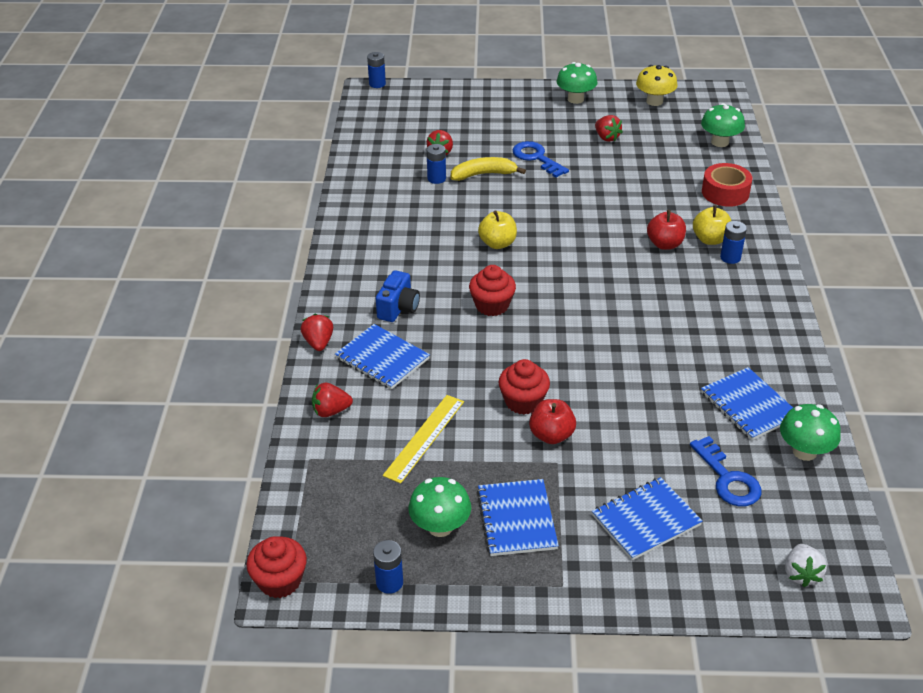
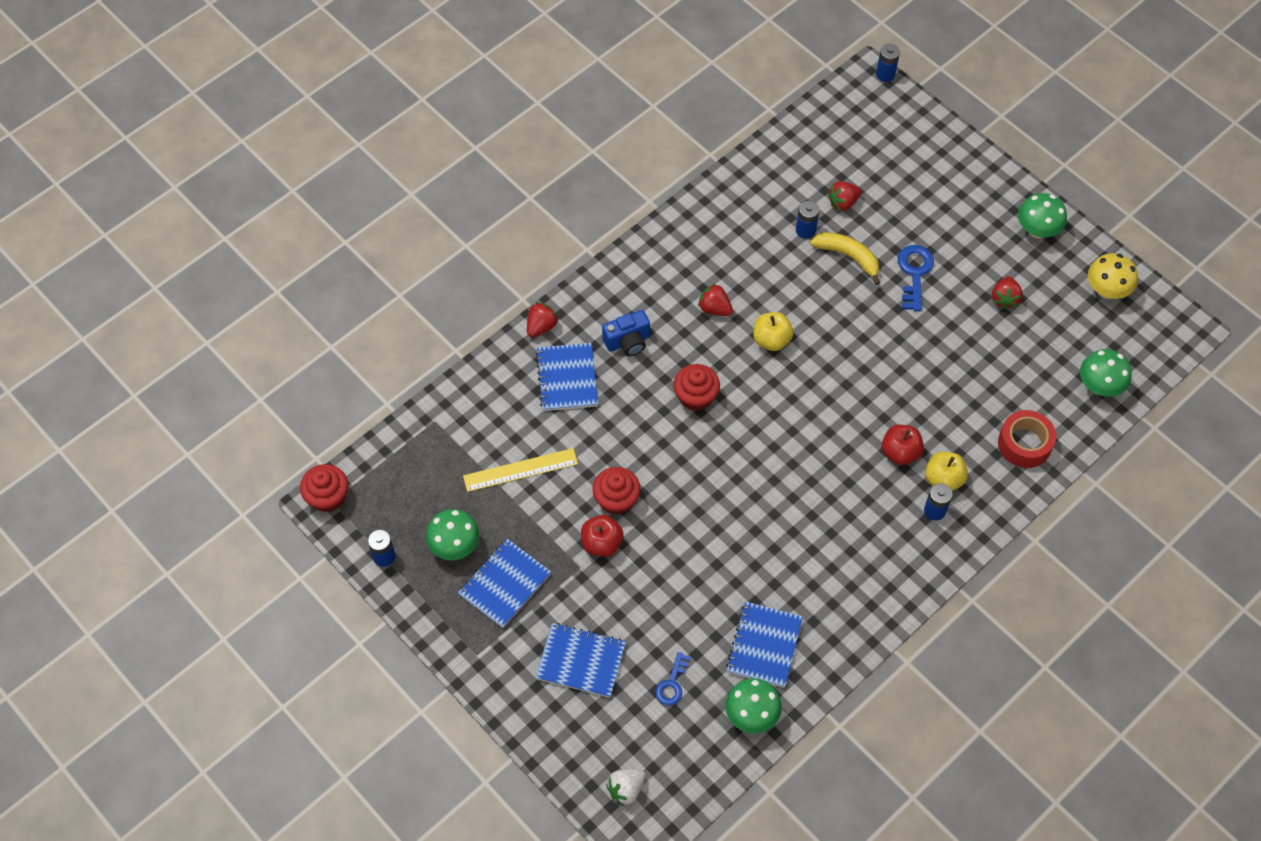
camera: 45 degrees right, 20 degrees up
red strawberry [312,383,353,417] -> red strawberry moved to [698,283,733,316]
blue key [690,436,761,506] -> blue key [655,652,691,706], size x0.65

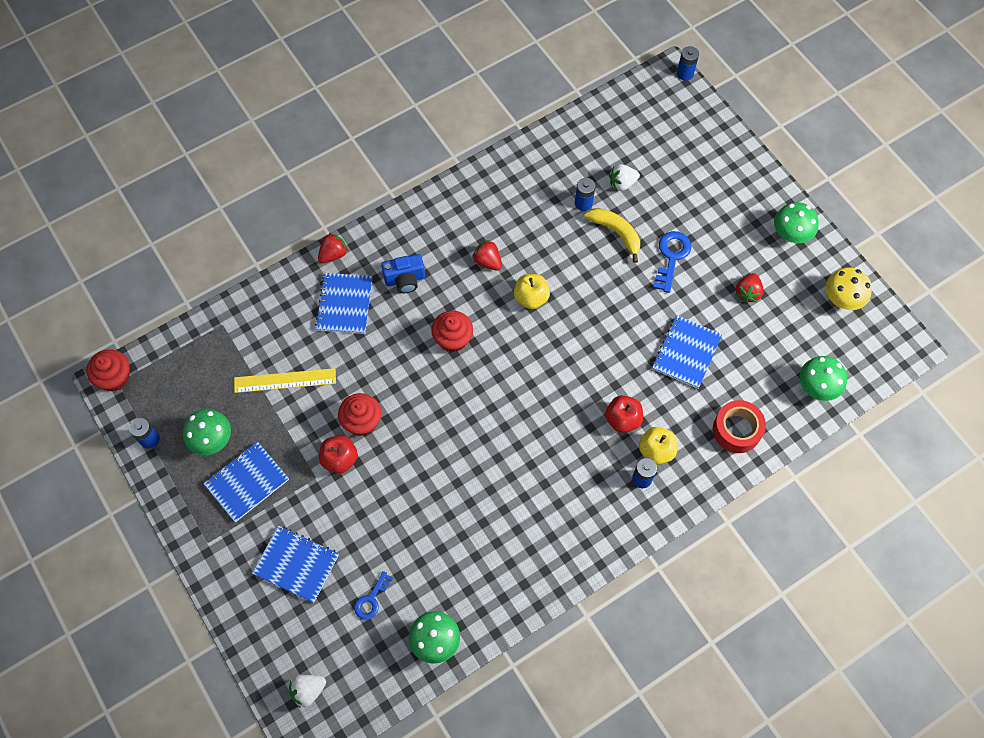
camera: 10 degrees right, 5 degrees up
blue notebook [726,602,803,688] -> blue notebook moved to [652,315,722,389]
red strawberry [828,181,862,211] -> white strawberry [609,164,640,191]

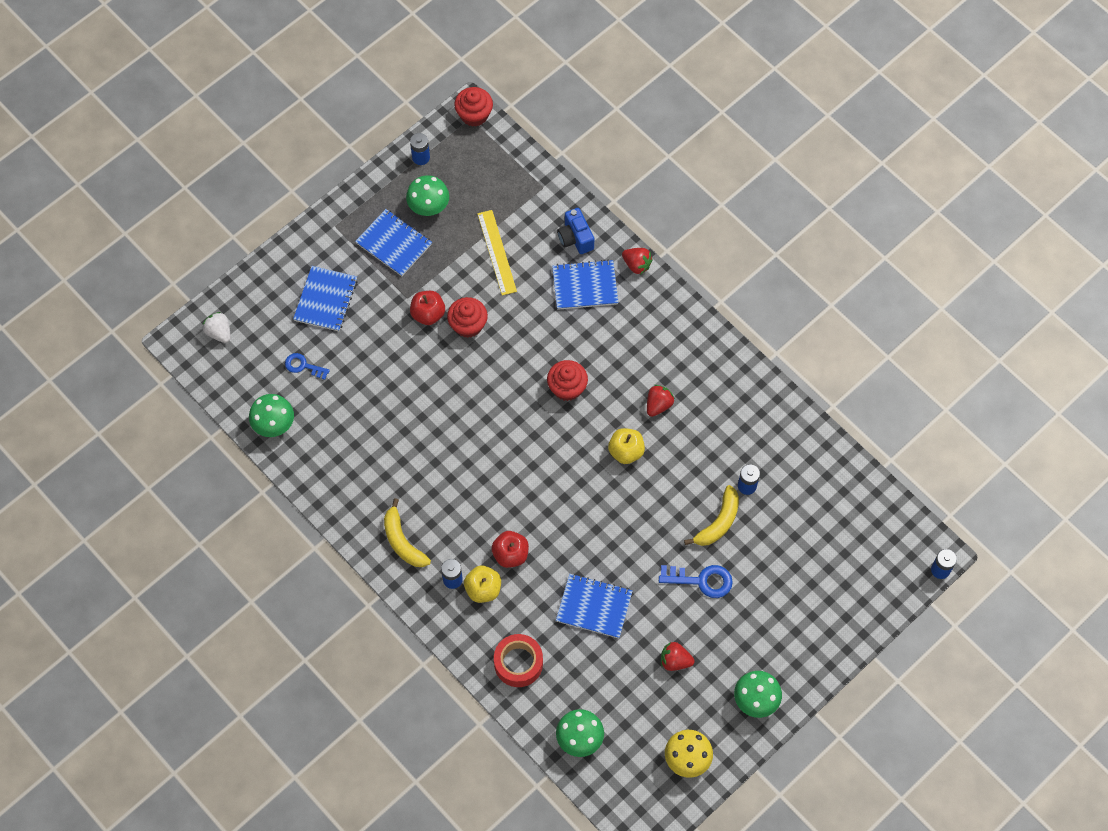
camera: 80 degrees right, 0 degrees up
blue camera [381,254,425,293] -> blue camera moved to [557,208,594,254]
white strawberry [609,164,640,191] -> none
none -> yellow banana [384,498,431,567]

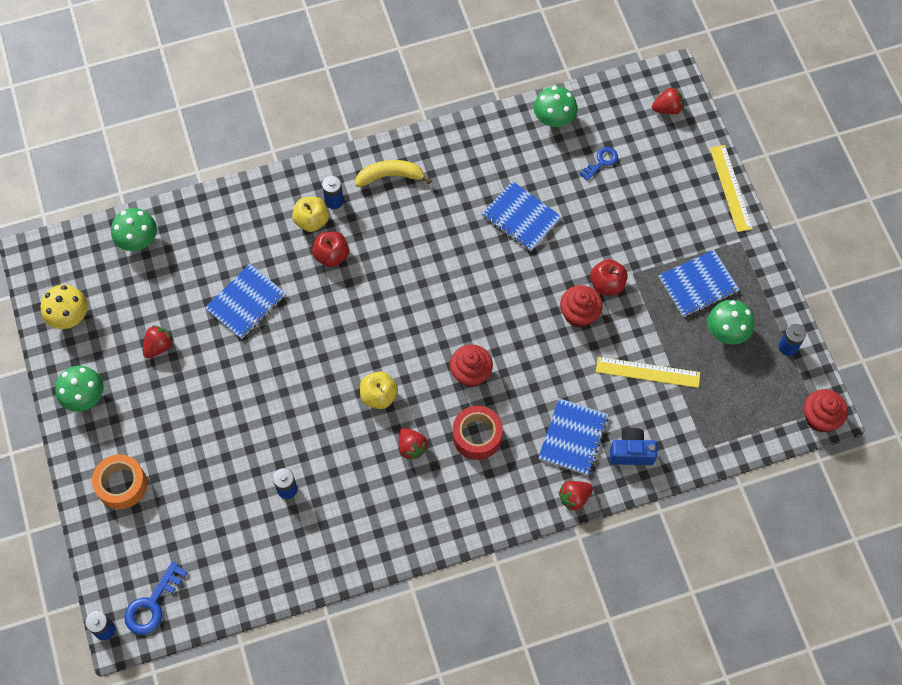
camera: 115 degrees right, 0 degrees up
white strawberry [203,312,231,343] -> red strawberry [652,87,683,114]
blue notebook [293,266,357,331] -> blue notebook moved to [482,181,562,251]
red tape [494,634,543,687] -> red tape moved to [453,406,503,460]
blue key [659,565,733,598] -> blue key moved to [124,561,188,635]
yellow banana [684,485,739,546] -> none
none -> orange tape [92,454,147,509]
none -> yellow ruler [710,145,753,232]

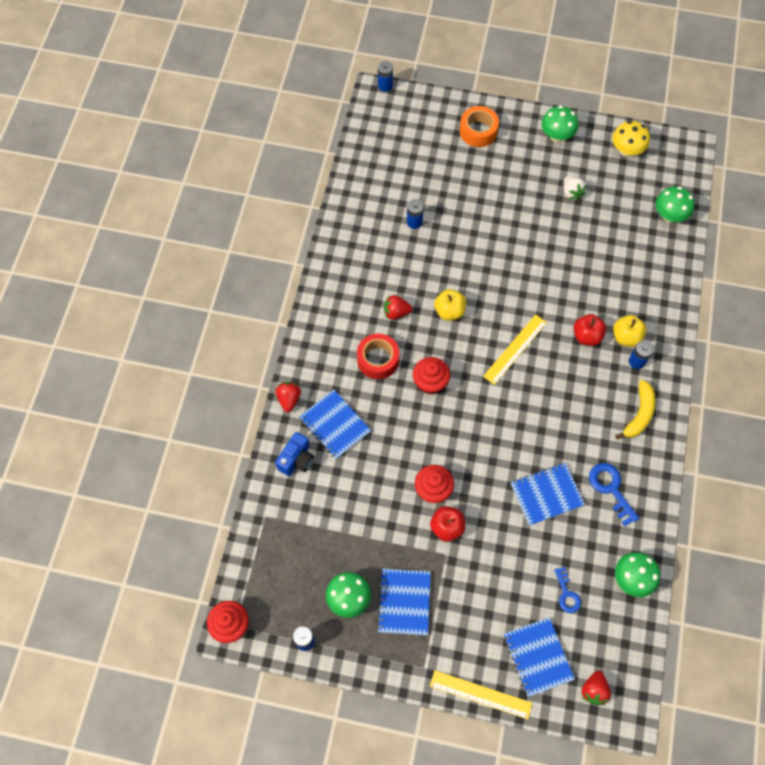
camera: 120 degrees right, 0 degrees up
blue key [124,561,188,635] -> blue key moved to [589,463,639,526]
red strawberry [143,325,174,358] -> white strawberry [563,176,587,200]
blue notebook [205,264,286,339] -> blue notebook moved to [504,617,575,697]
yellow ruler [596,357,700,388] -> yellow ruler moved to [483,315,547,385]

